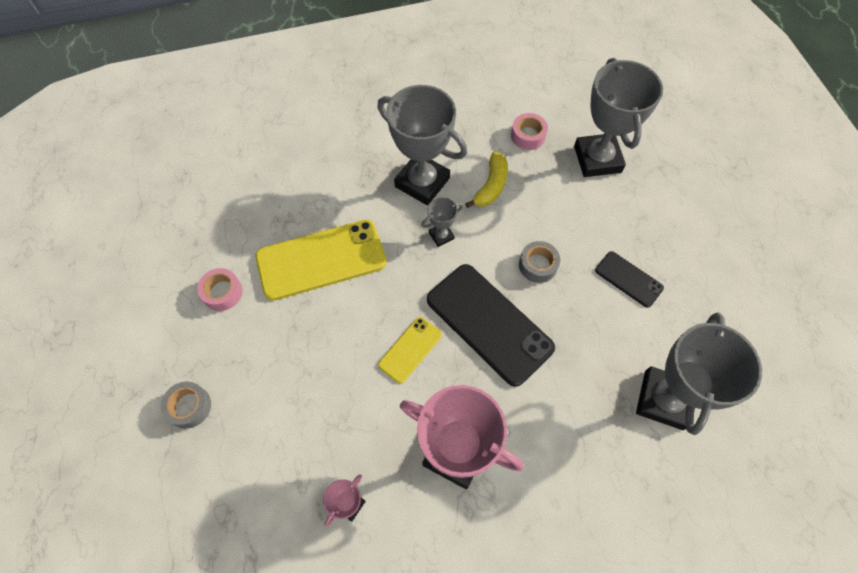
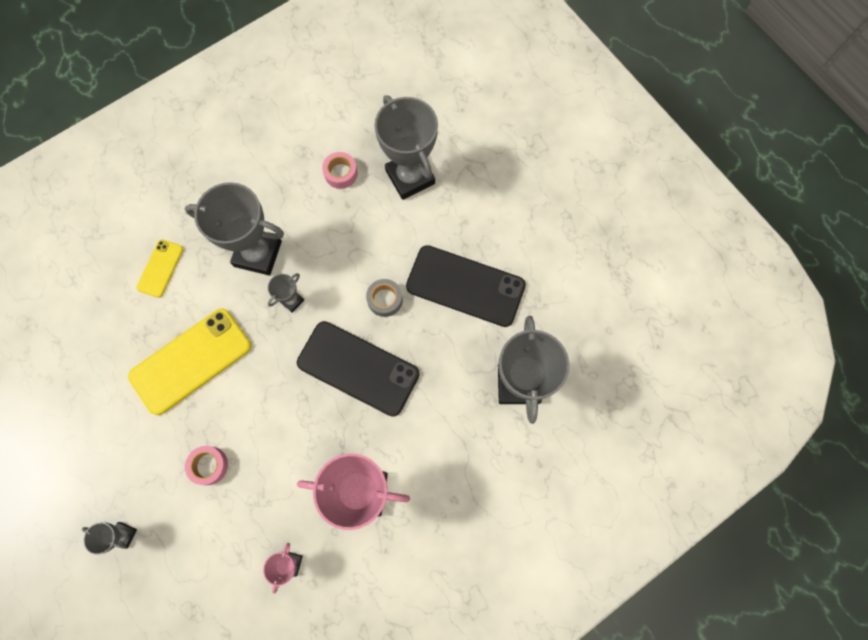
camera: 20 degrees left, 10 degrees up
grey tape [161,382,211,429] -> grey trophy [82,522,137,555]
pink tape [197,268,243,311] -> pink tape moved to [185,446,228,485]
yellow phone [378,317,442,384] -> yellow phone moved to [136,239,184,298]
yellow banana [465,152,508,208] -> none
black phone [595,251,664,307] -> black phone [406,245,526,327], size x1.95

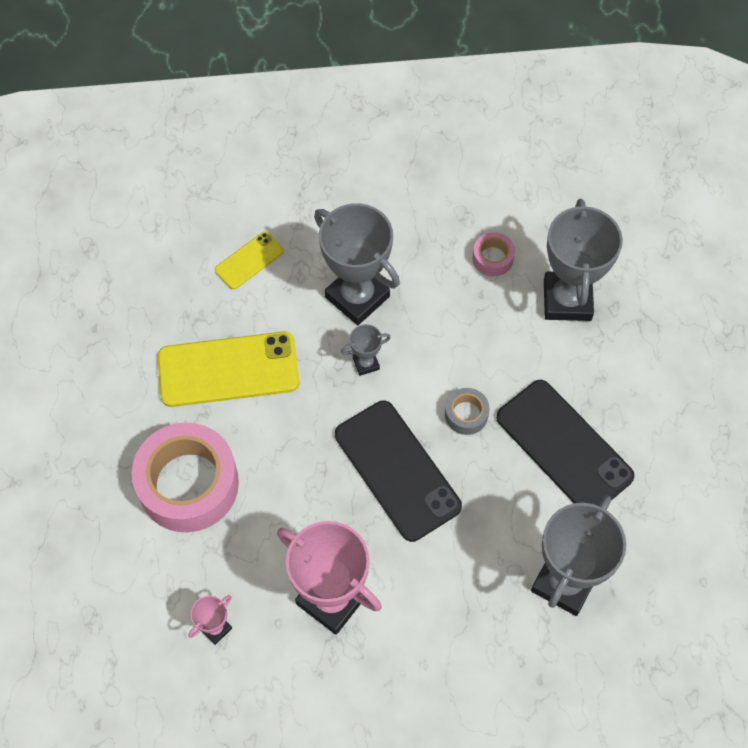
camera: 30 degrees right, 10 degrees down
grey trophy [82,522,137,555] -> none
pink tape [185,446,228,485] -> pink tape [131,423,239,532], size x2.25

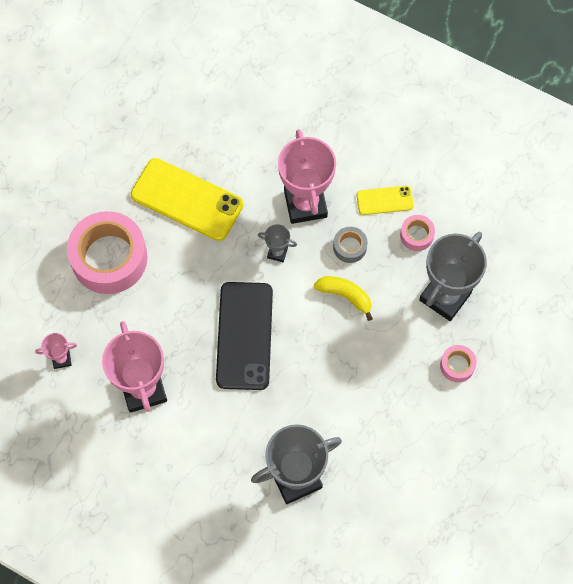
camera: 35 degrees right, 5 degrees up
yellow phone [215,232,284,289] -> yellow phone moved to [357,186,414,215]
grey trophy [314,203,400,325] -> pink trophy [278,129,336,224]
grey tape [445,388,490,435] -> grey tape moved to [333,227,368,263]
black phone [496,380,635,506] -> none
none -> yellow banana [314,276,373,321]
none -> pink tape [440,345,477,382]

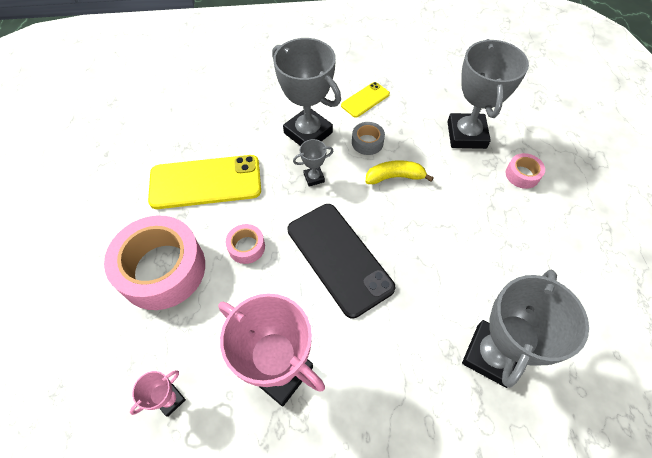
camera: 35 degrees left, 10 degrees down
pink trophy [278,129,336,224] -> grey trophy [272,38,341,146]
pink tape [400,215,435,251] -> pink tape moved to [226,224,265,264]

